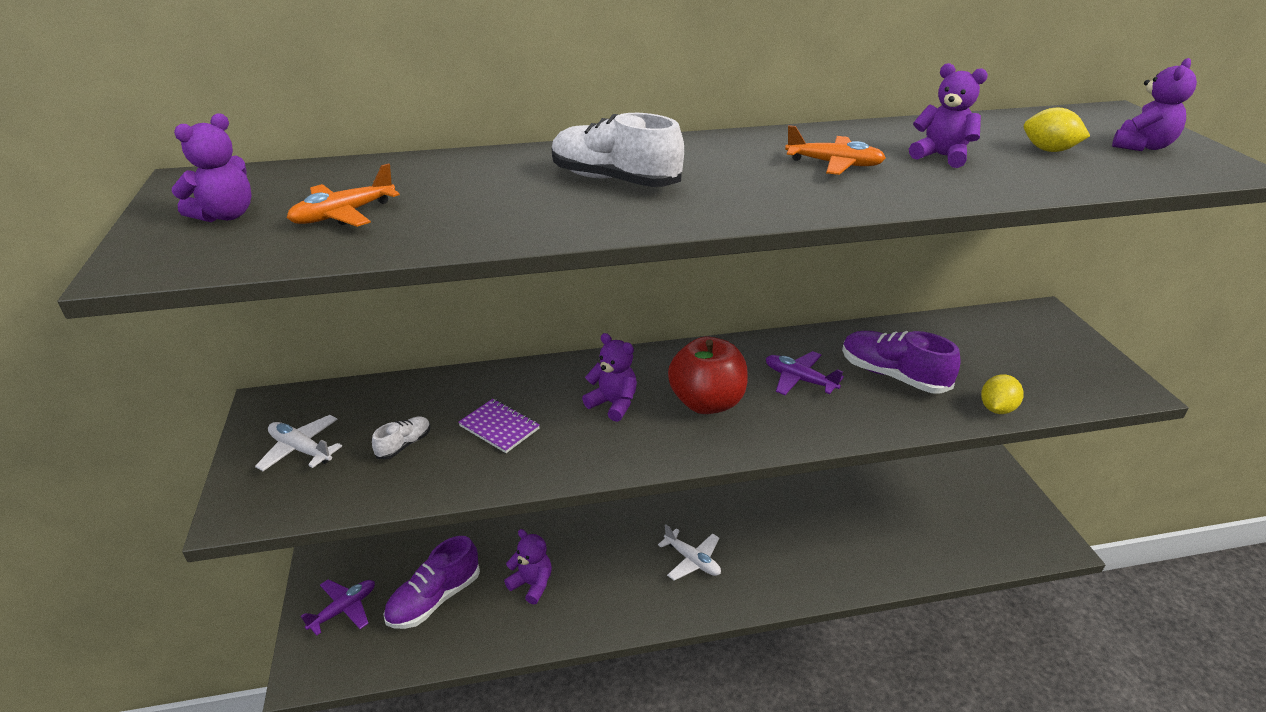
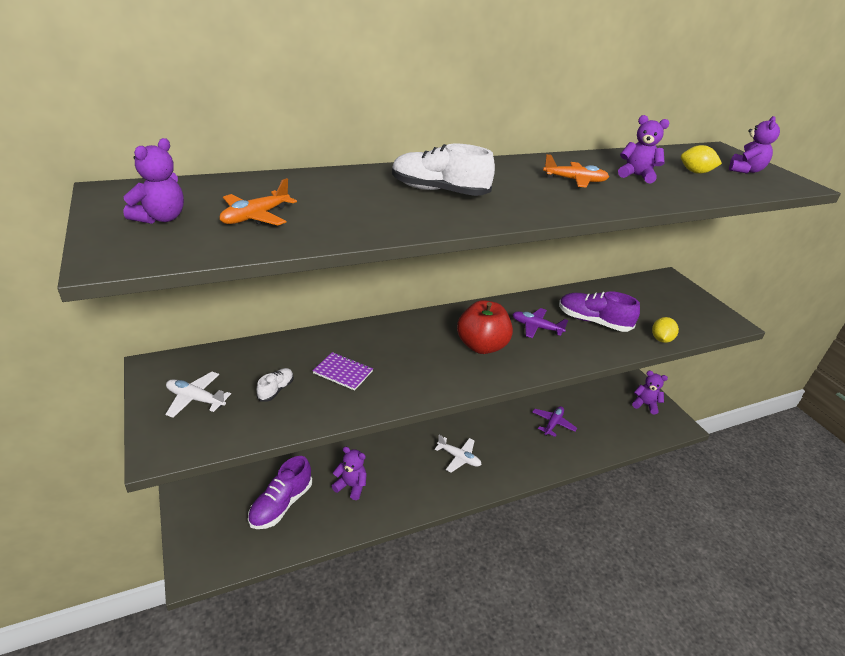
camera: 15 degrees left, 0 degrees up
purple plane [301,579,375,636] -> purple plane moved to [532,406,577,437]
purple teddy bear [582,333,637,422] -> purple teddy bear moved to [632,371,668,415]

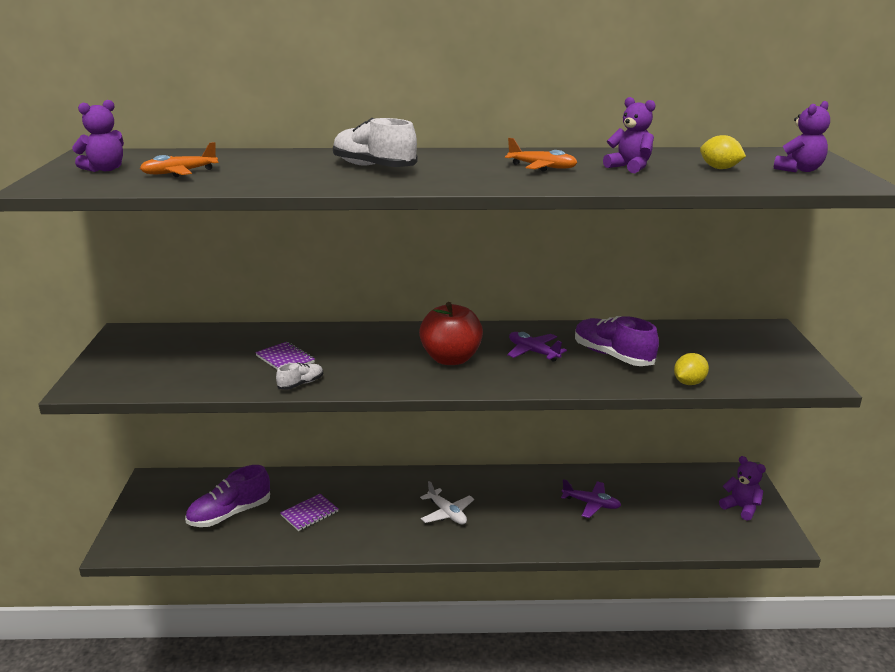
camera: 25 degrees right, 10 degrees down
white plane [165,372,231,418] -> none
white shoe [257,368,294,402] -> white shoe moved to [276,363,323,390]
purple teddy bear [332,447,367,500] -> purple notebook [280,494,338,531]
purple plane [532,406,577,437] -> purple plane turned 60 degrees clockwise [561,479,621,518]

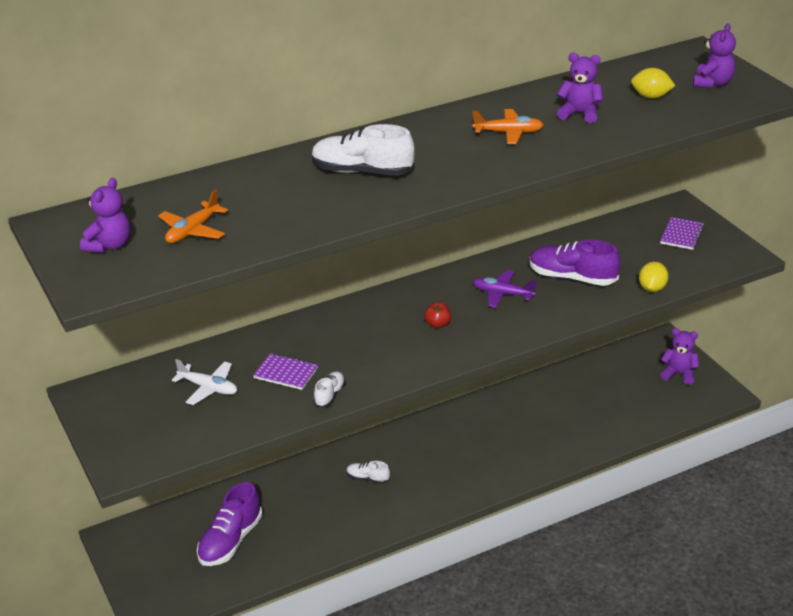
camera: 25 degrees left, 10 degrees up
purple notebook [280,494,338,531] -> purple notebook moved to [660,217,704,250]
red apple [419,302,483,365] -> red apple [424,302,451,329], size x0.43
white plane [420,481,474,525] -> white plane moved to [172,359,237,405]
purple plane [561,479,621,518] -> none
none -> white shoe [347,461,390,484]

